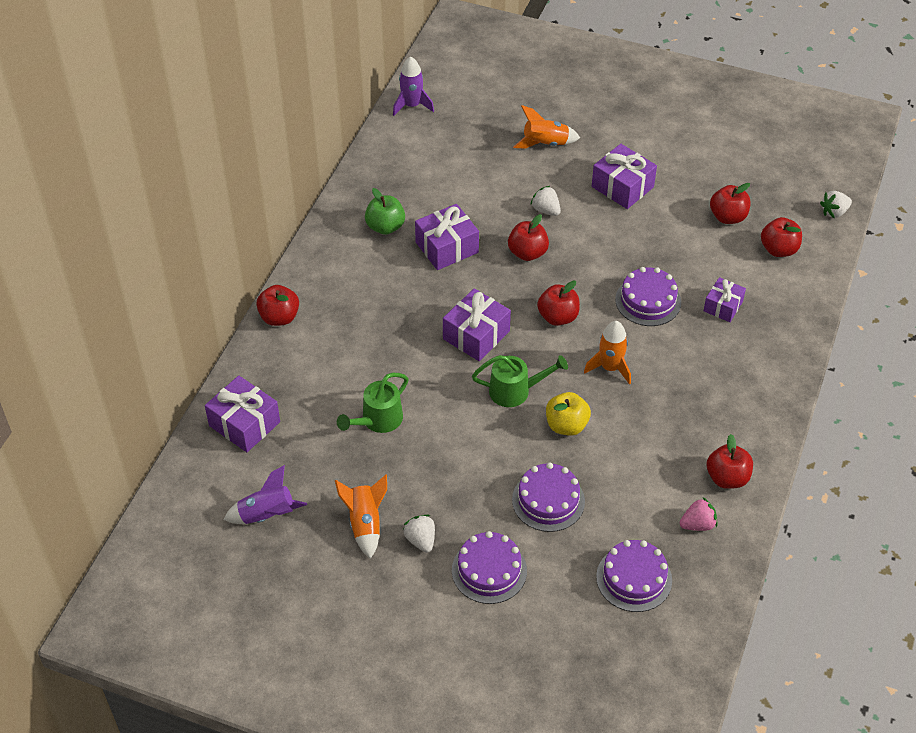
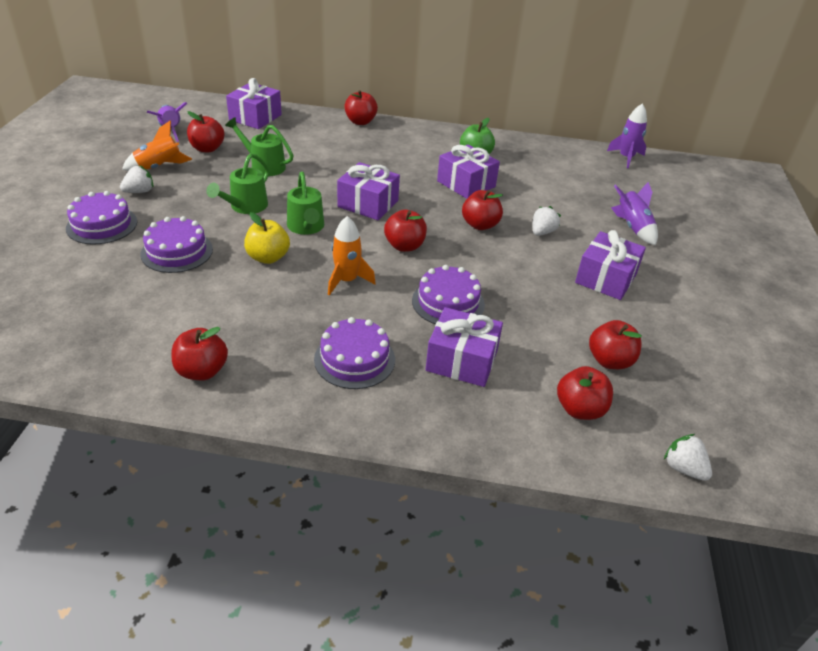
camera: 75 degrees right, 10 degrees down
orange rocket [513,105,580,149] -> purple rocket [611,182,658,245]
purple cake [596,540,672,612] -> purple cake moved to [314,317,395,389]
pink strawberry [680,497,717,531] -> none
purple gift [704,277,746,322] -> purple gift [426,307,503,387], size x1.56
none -> red apple [187,111,224,152]
none -> green watering can [206,153,269,214]

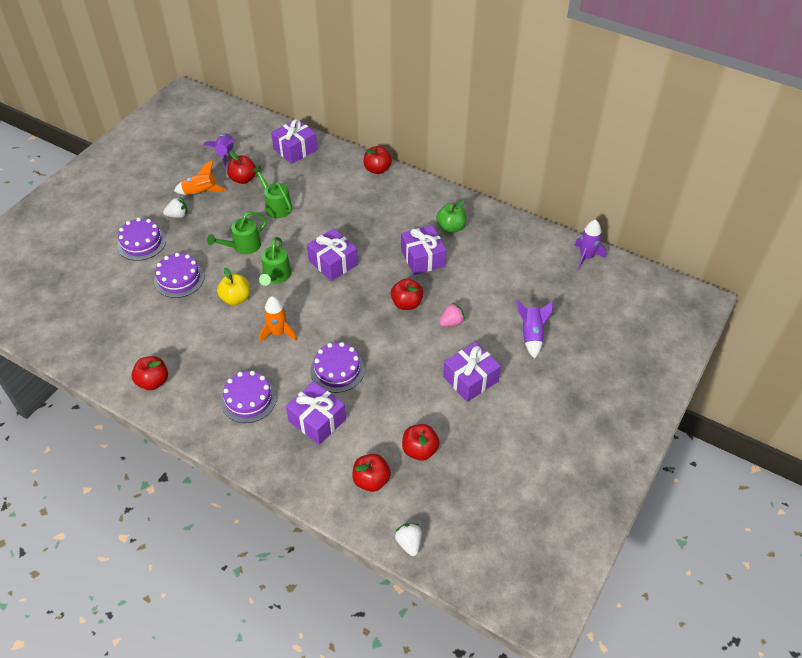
camera: 25 degrees right, 10 degrees up
red apple [384,210,427,252] -> none
white strawberry [533,206,561,236] -> pink strawberry [439,303,465,327]

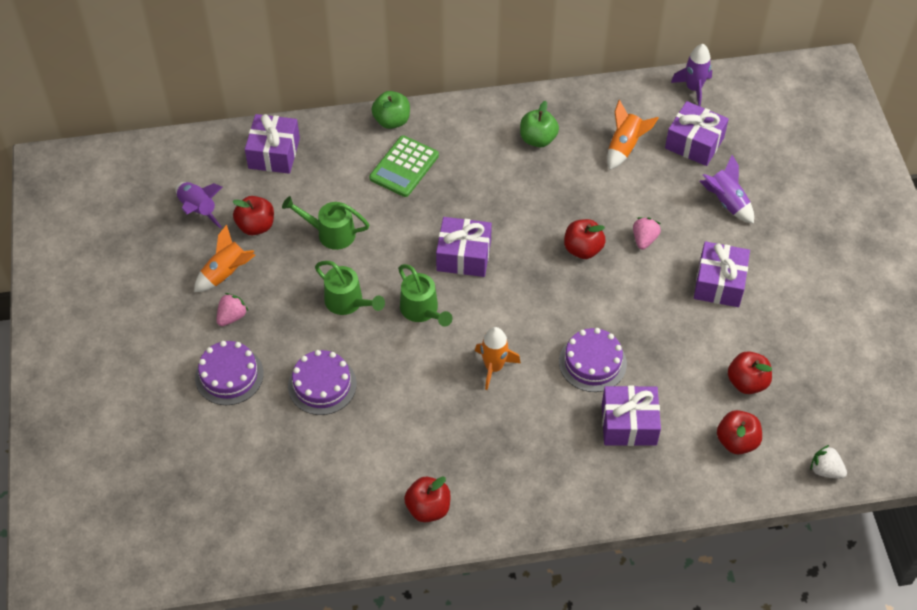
camera: 40 degrees left, 5 degrees up
white strawberry [163,197,188,218] -> pink strawberry [217,293,248,326]
green watering can [207,212,267,254] -> green watering can turned 60 degrees counterclockwise [315,261,385,315]
yellow apple [217,268,250,305] -> none
purple cake [221,371,277,423] -> none
red apple [363,146,392,174] -> green apple [371,91,410,129]
purple gift [401,225,446,275] -> purple gift moved to [665,101,729,166]
none -> green calculator [369,135,439,197]
none -> orange rocket [607,100,659,170]

